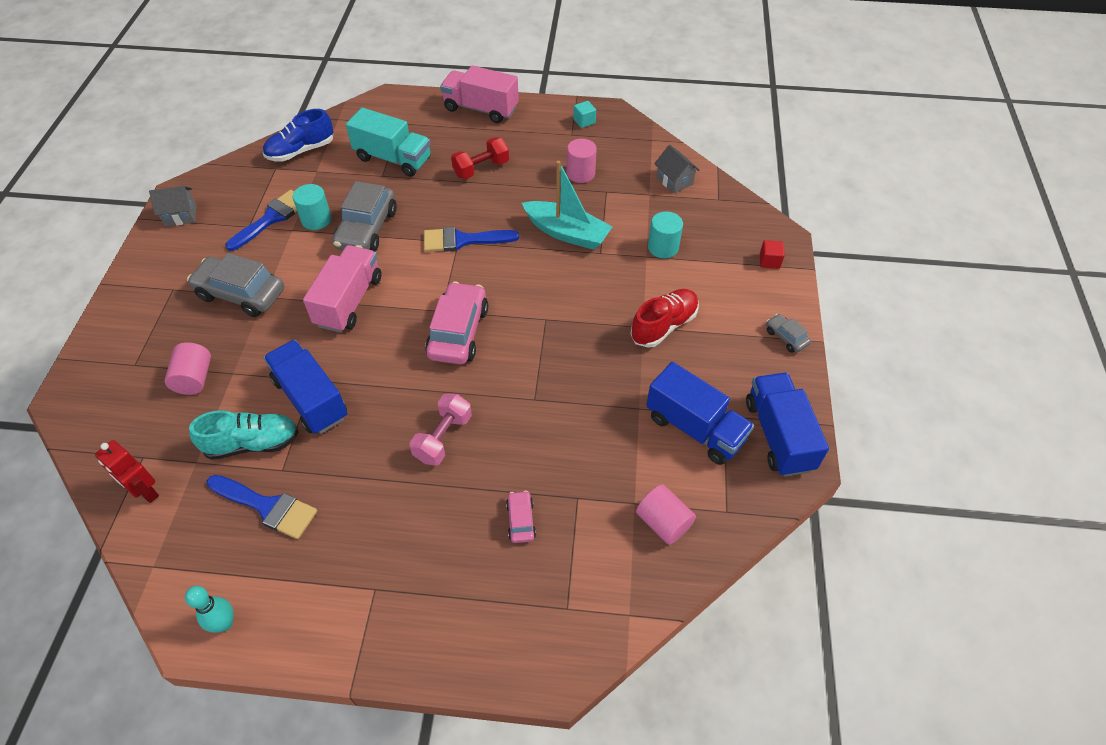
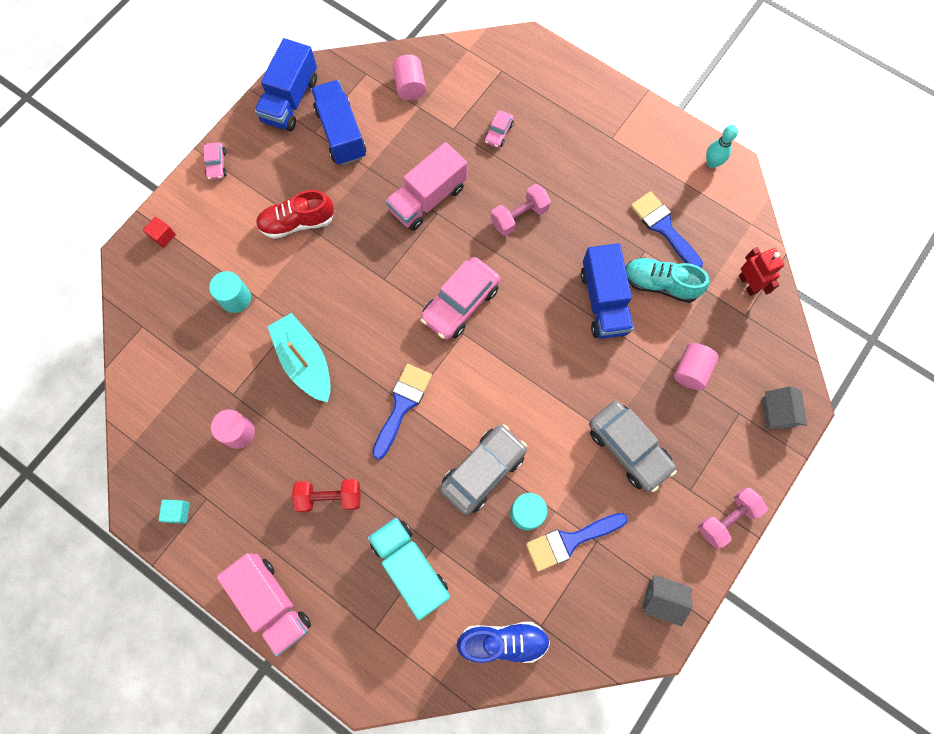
camera: 150 degrees left, 20 degrees up
pink truck [303,245,382,333] -> pink truck moved to [386,142,467,231]
blue brush [424,227,519,252] -> blue brush turned 90 degrees counterclockwise [372,364,432,460]
grey house [654,145,700,194] -> grey house moved to [762,386,807,429]
grey car [766,314,811,353] -> pink car [204,142,227,180]
none -> pink dumbbell [698,488,767,548]

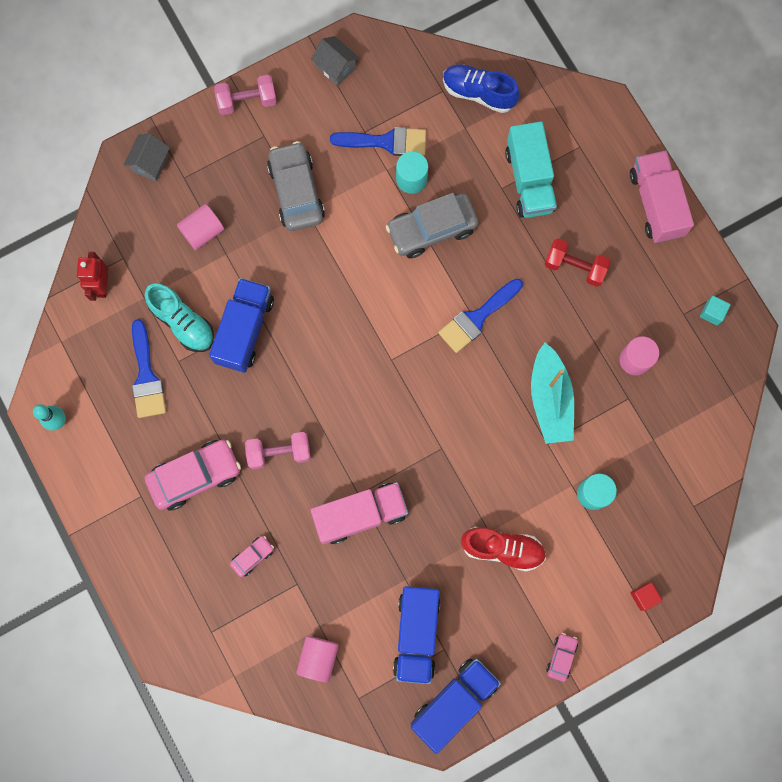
camera: 155 degrees left, 5 degrees up
pink car [420,257,500,340] -> pink car moved to [145,440,241,510]

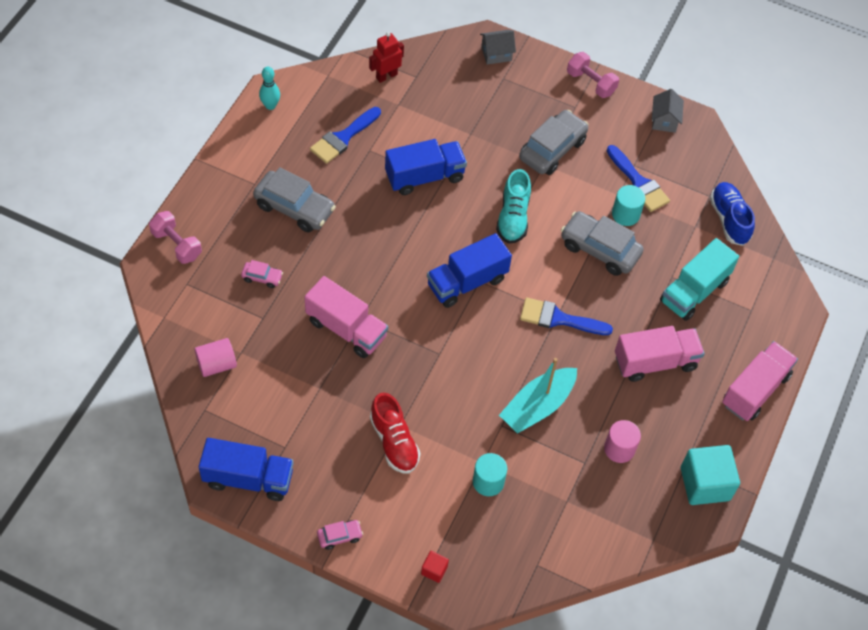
camera: 50 degrees right, 20 degrees down
turquoise shoe [145,283,214,352] -> turquoise shoe moved to [496,169,531,244]
pink car [145,440,241,510] -> grey car [253,167,336,232]
pink cylinder [177,204,224,250] -> none
pink dumbbell [245,432,310,469] -> pink dumbbell moved to [149,211,202,264]
blue truck [393,586,440,684] -> blue truck moved to [427,233,512,308]
red dumbbell [545,239,611,287] -> pink truck [615,326,705,382]
turquoise cube [700,296,731,325] -> turquoise cube [681,445,740,505], size x2.19

